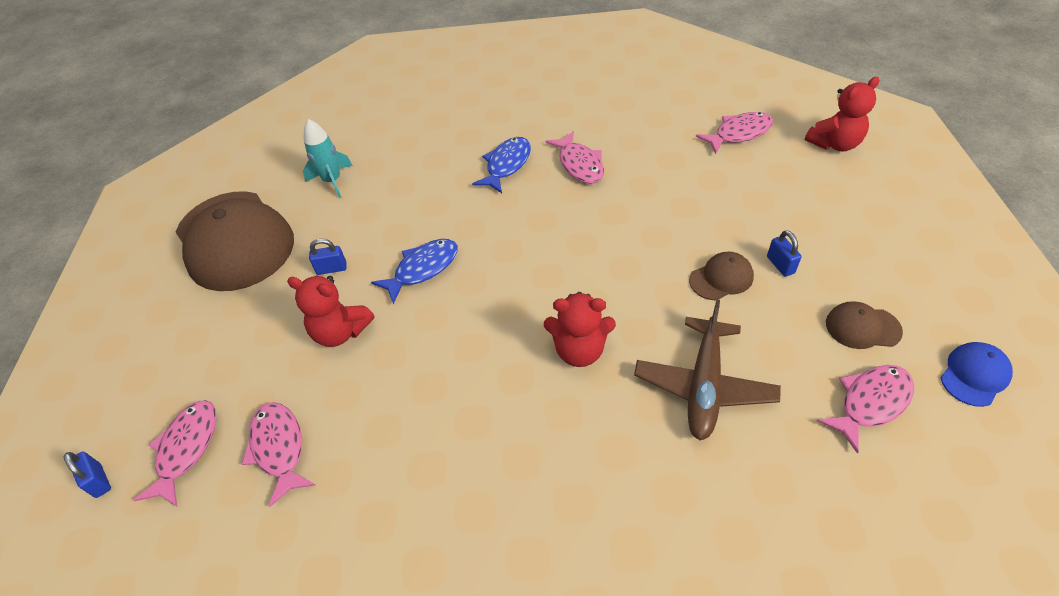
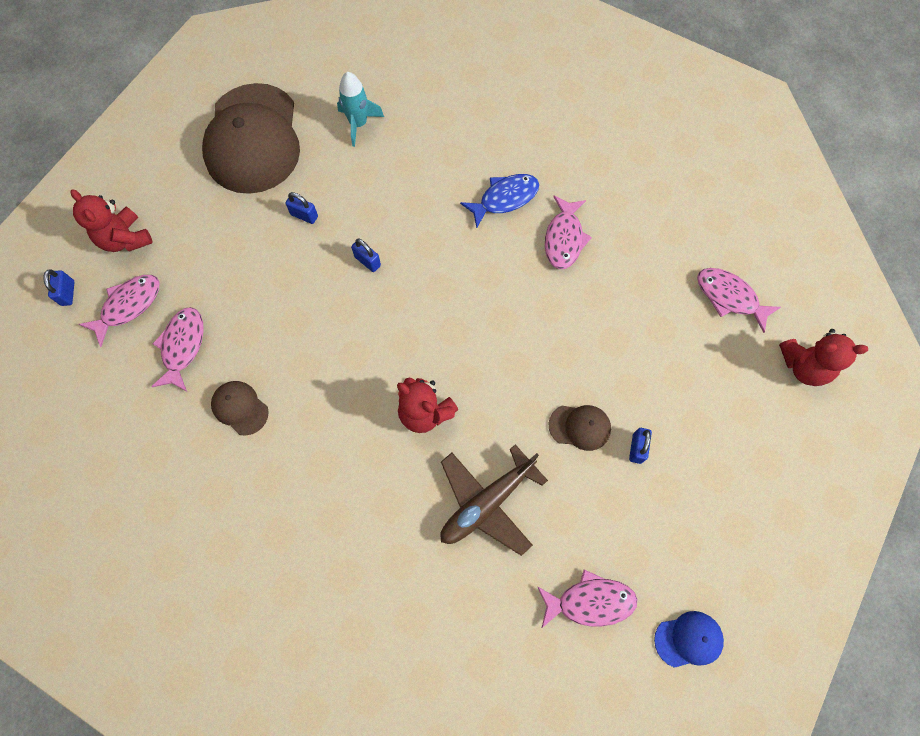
camera: 30 degrees right, 20 degrees up
red teddy bear [287,276,375,347] -> red teddy bear moved to [71,189,153,252]
blue fish [371,239,458,304] -> blue padlock [351,239,381,272]
pink fish [696,112,773,154] -> pink fish turned 150 degrees counterclockwise [697,268,781,333]
brown cap [826,301,903,349] -> brown cap moved to [211,381,269,436]

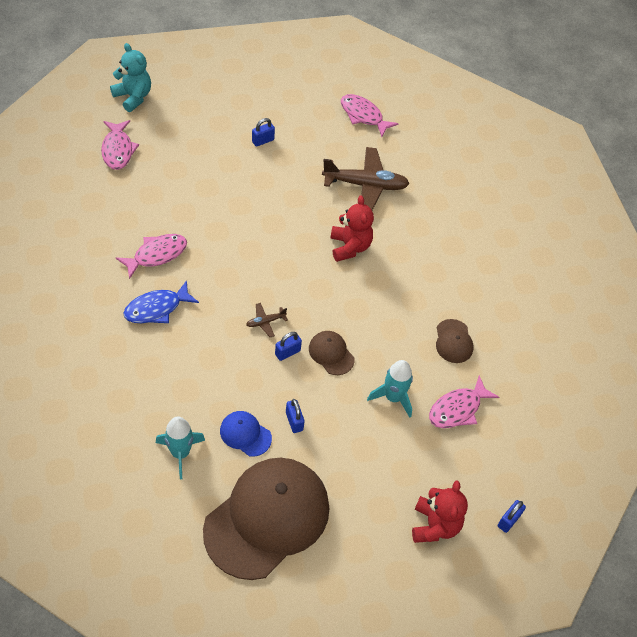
camera: 140 degrees left, 15 degrees down
pink fish [79,275,160,347] -> none
blue padlock [351,239,381,272] -> blue padlock turned 60 degrees clockwise [275,332,302,361]
blue fish [460,174,539,228] -> blue fish turned 45 degrees counterclockwise [123,280,199,323]
brown cap [549,405,611,451] -> brown cap moved to [309,331,355,375]
blue cap [654,611,724,668] -> blue cap moved to [220,411,272,457]
red teddy bear [779,329,868,386] -> turquoise teddy bear [110,43,151,112]
none -> brown plane [246,303,288,337]
none -> turquoise rocket [367,360,413,417]

